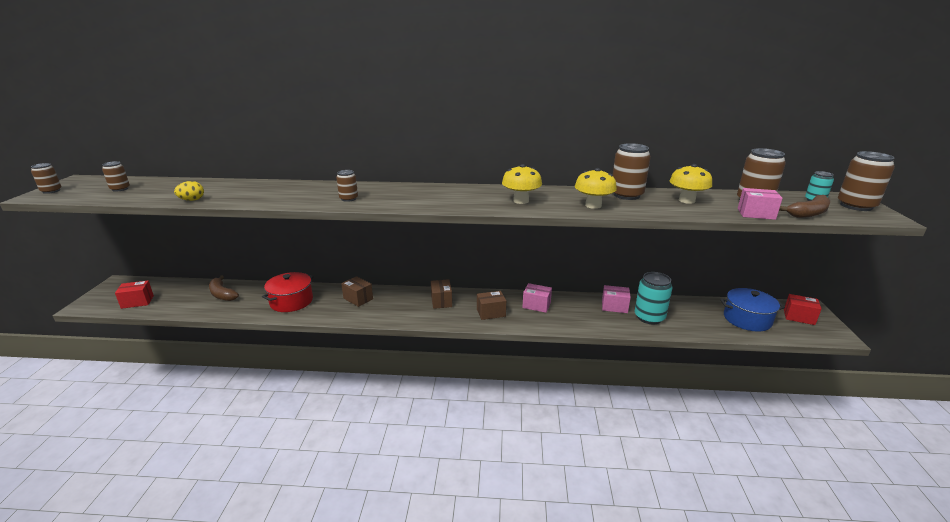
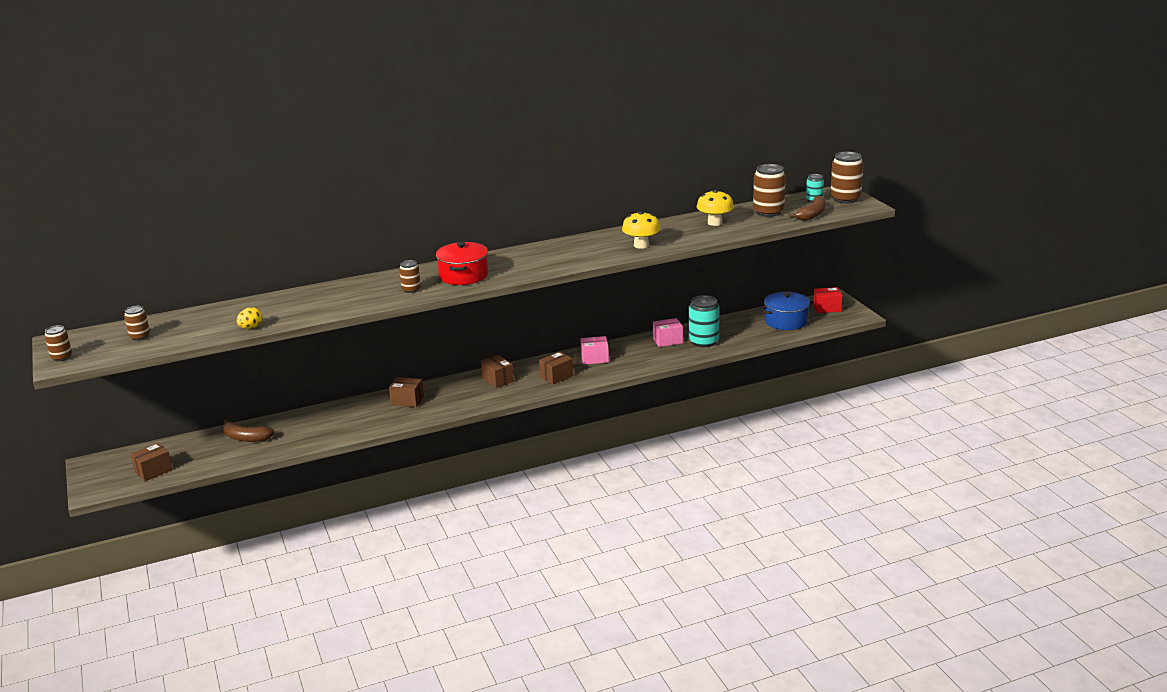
camera: 25 degrees left, 0 degrees up
red box [115,281,154,309] -> brown box [131,443,173,481]
red pot [262,272,314,312] -> red pot moved to [436,242,488,285]
yellow mushroom [502,164,542,204] -> none
brown can [613,143,651,200] -> none
pink box [738,188,783,220] -> none

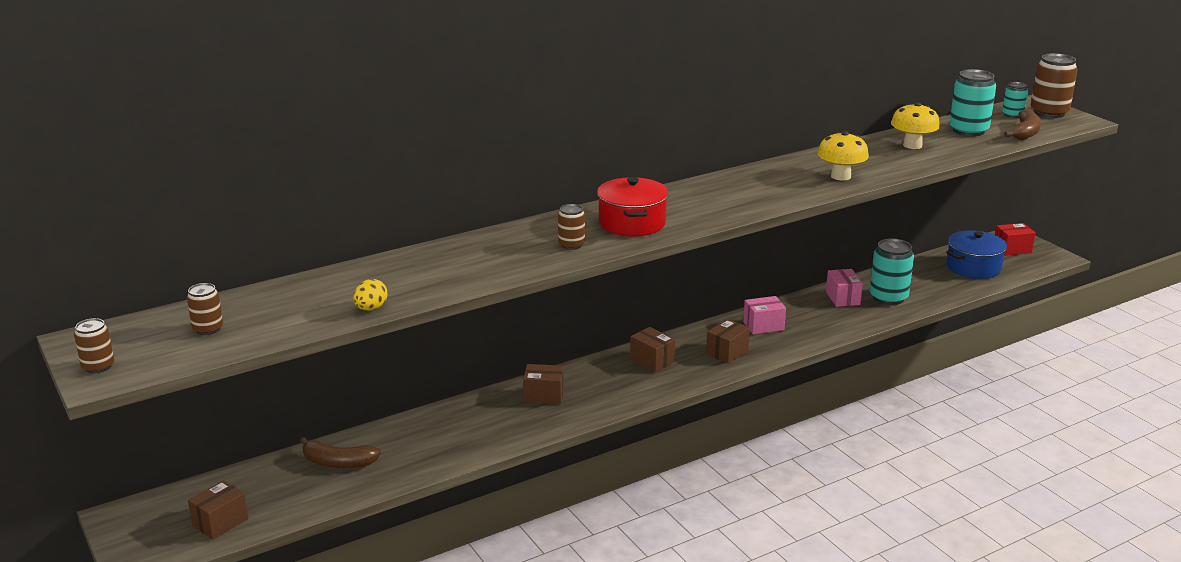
camera: 10 degrees left, 0 degrees up
pink box [653,318,683,347] -> pink box turned 75 degrees counterclockwise [826,269,863,307]
brown can [753,164,786,217] -> turquoise can [949,69,996,137]

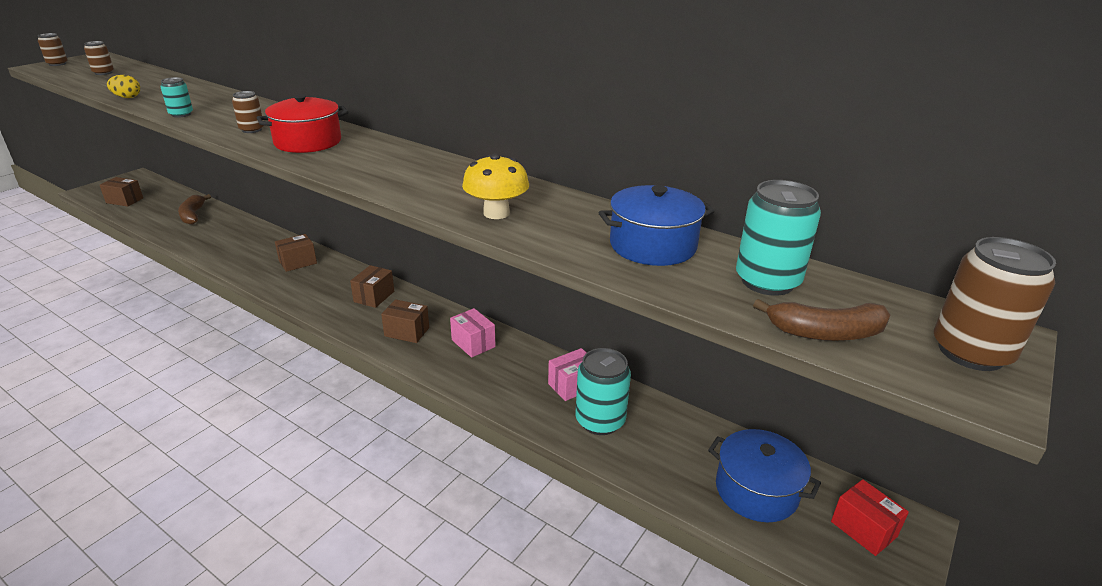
camera: 65 degrees right, 5 degrees up
brown box [523,364,564,405] -> brown box turned 75 degrees clockwise [275,234,317,272]
yellow mushroom [891,102,940,149] -> blue pot [599,185,715,266]
turquoise can [1002,82,1028,118] -> turquoise can moved to [160,77,193,118]

